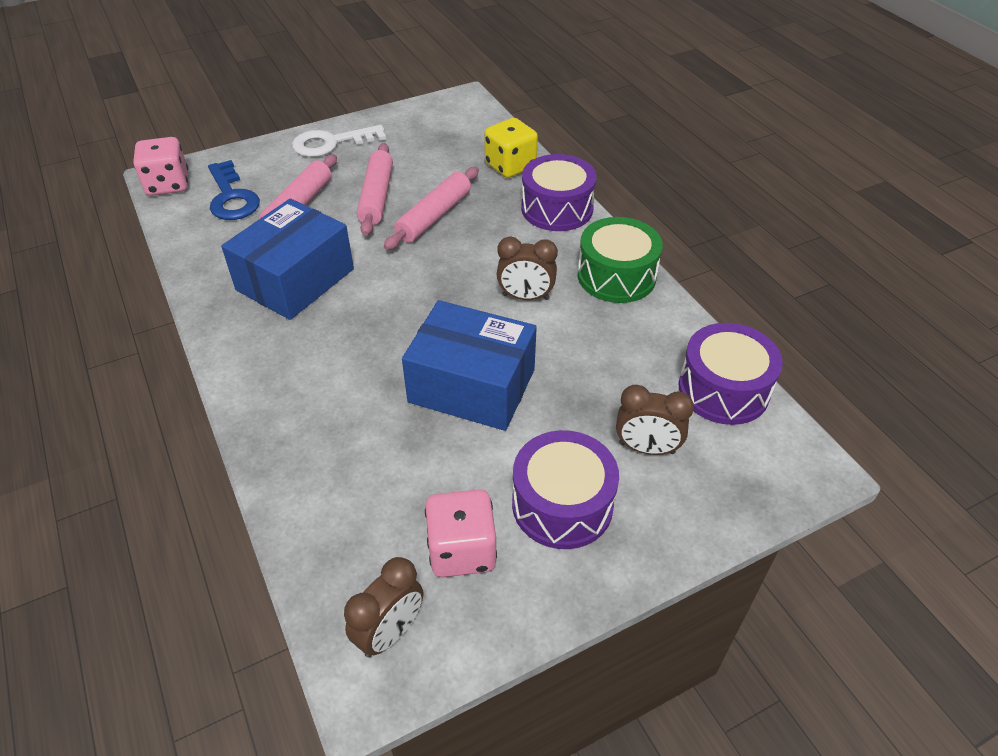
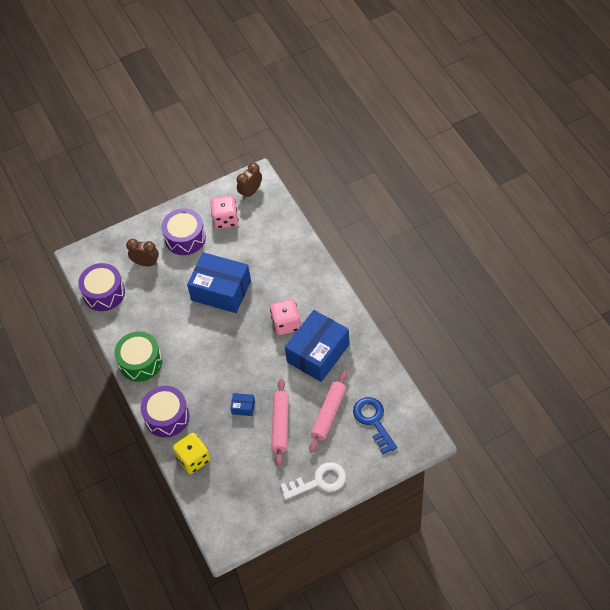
camera: 175 degrees left, 10 degrees up
pink dice [133,137,188,196] -> pink dice moved to [270,299,301,335]
pink rolling pin [384,167,479,250] -> blue box [230,393,255,416]
brown clock [497,236,558,300] -> none

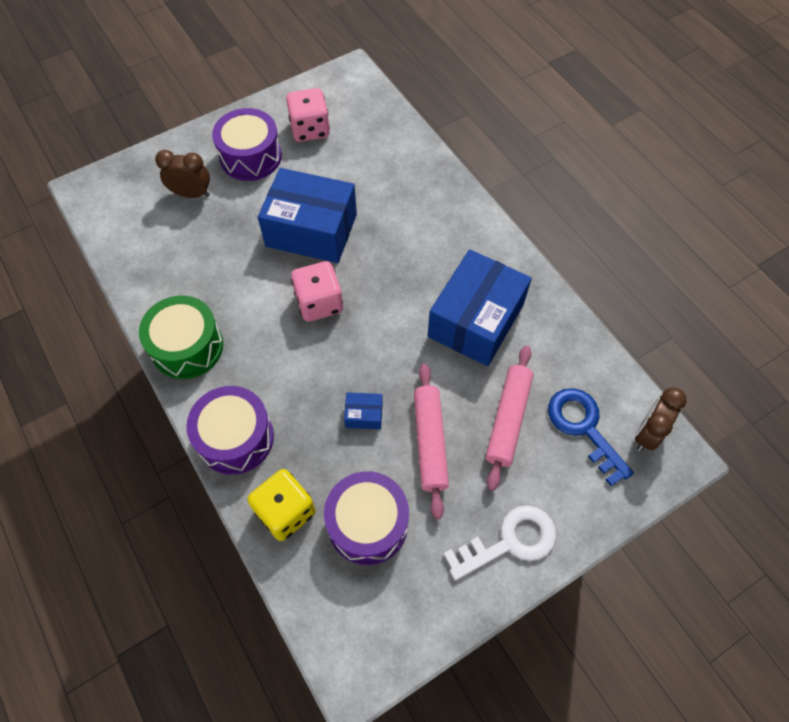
camera: 10 degrees left, 5 degrees up
purple drum [78,263,125,311] -> purple drum moved to [324,471,409,565]
brown clock [237,163,262,200] -> brown clock moved to [635,387,687,451]
pink dice [270,299,301,335] -> pink dice moved to [291,261,343,322]

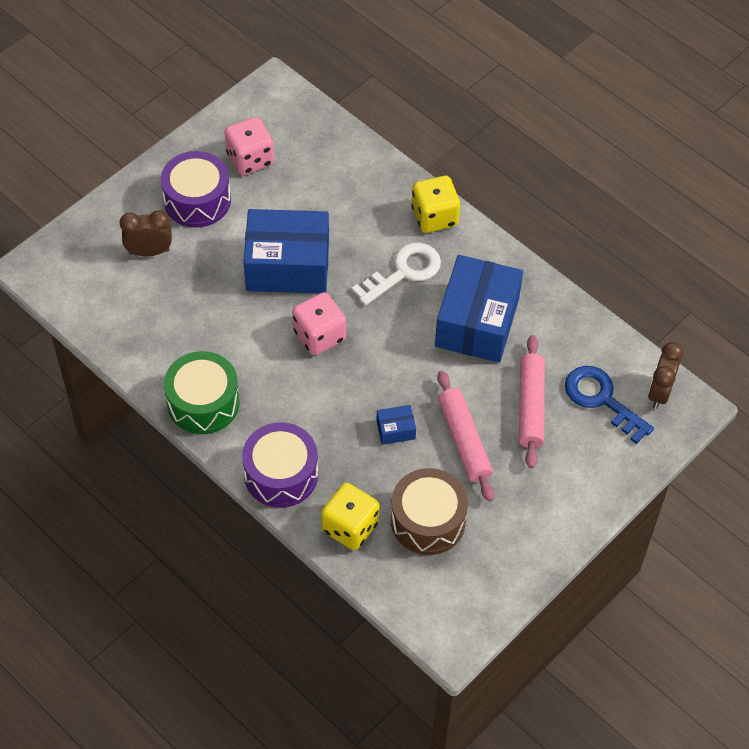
camera: 15 degrees left, 5 degrees down
purple drum [324,471,409,565] -> brown drum [391,468,468,555]
white key [444,505,556,581] -> white key moved to [352,243,441,306]
none -> yellow dice [411,176,460,233]

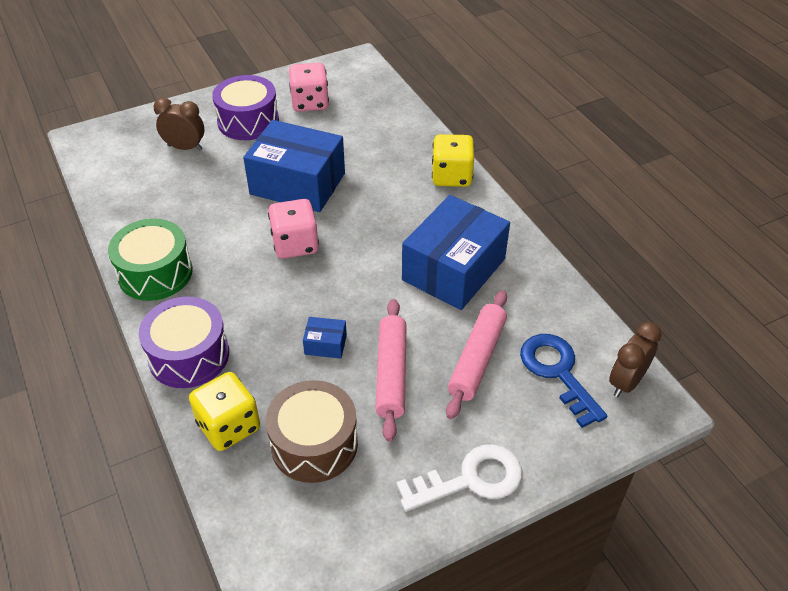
camera: 20 degrees right, 10 degrees down
white key [352,243,441,306] -> white key moved to [396,444,522,512]

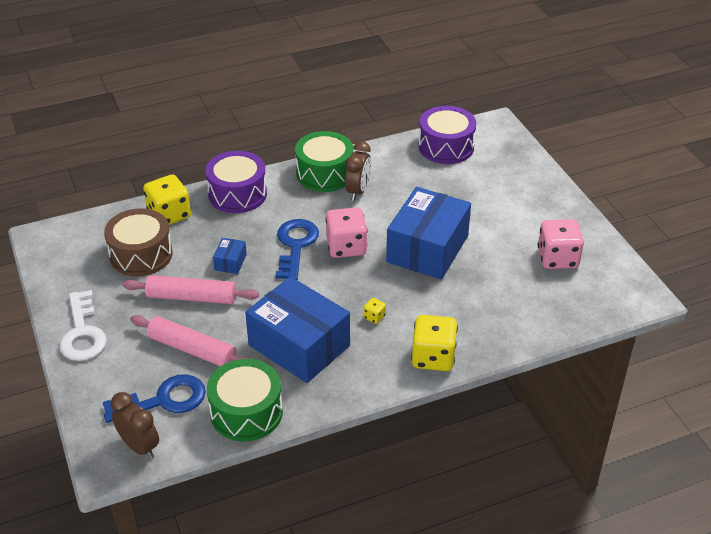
camera: 95 degrees right, 5 degrees down
brown clock [153,98,204,151] -> brown clock moved to [345,141,371,201]
purple drum [212,75,279,140] -> purple drum moved to [418,106,476,164]
none -> green drum [207,359,283,442]
none -> blue key [276,219,319,280]
none -> yellow dice [363,298,386,324]

